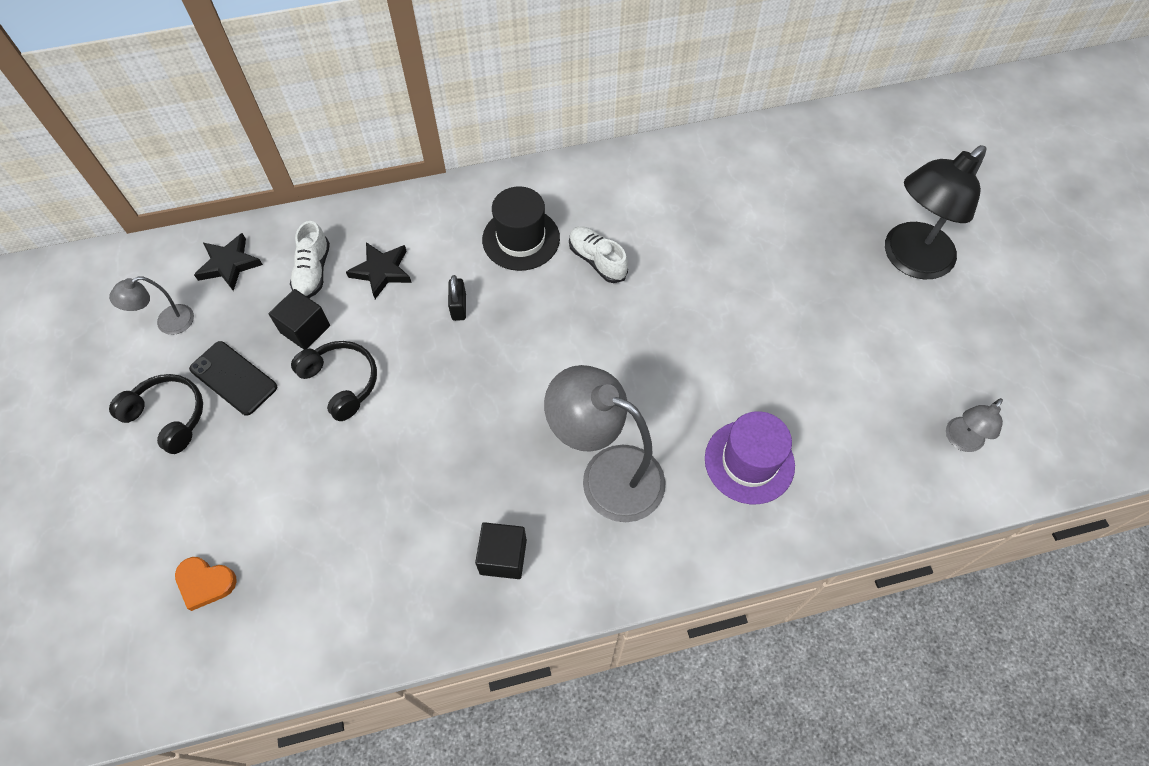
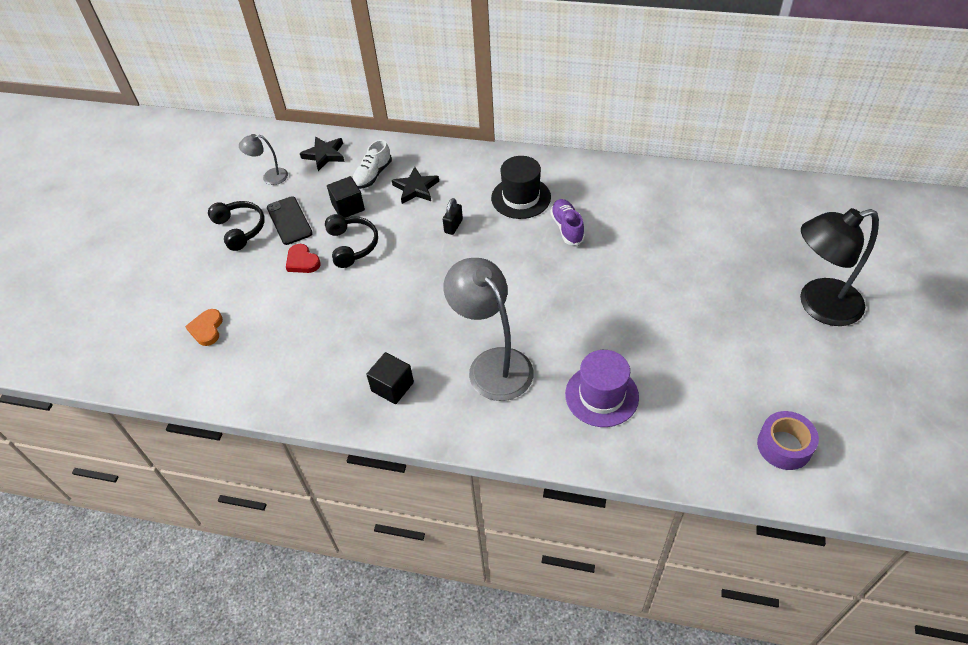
camera: 30 degrees right, 10 degrees down
orange heart [175,557,237,611] -> orange heart turned 45 degrees clockwise [185,309,223,346]
white shoe [569,226,628,283] -> purple shoe [550,199,585,246]
grey lamp [946,398,1003,452] -> purple tape [757,411,819,470]
none -> red heart [286,244,321,273]

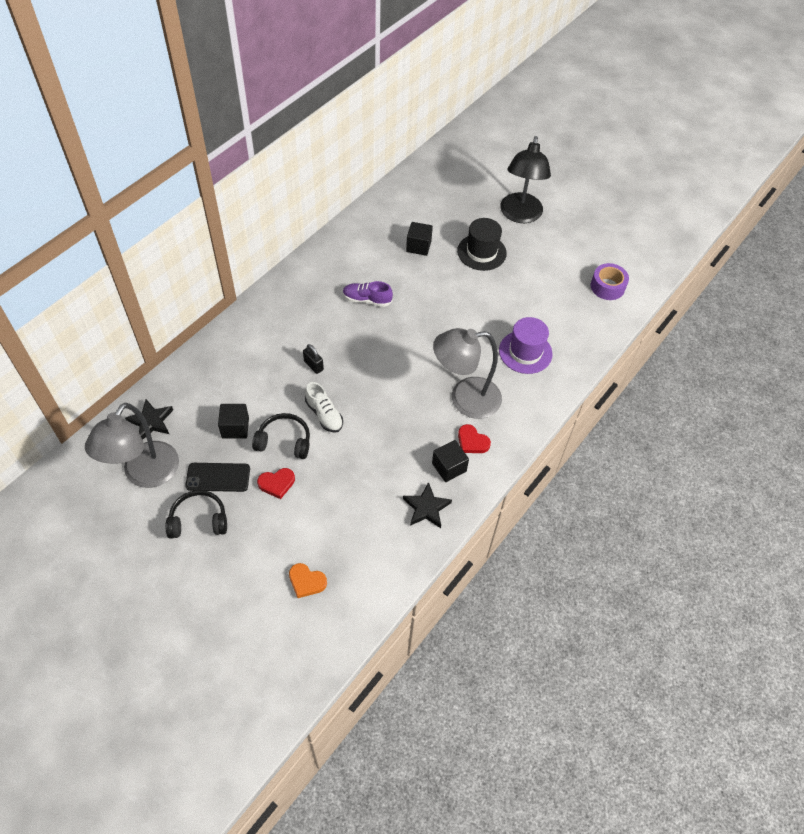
camera: 70 degrees left, 5 degrees up
grey lamp [239,134,288,185] -> grey lamp [85,403,179,488], size x2.07
white shoe [352,140,392,189] -> white shoe moved to [305,382,343,433]
black star [392,167,439,204] -> black star moved to [403,482,452,528]
black hat [491,156,551,219] -> black hat moved to [457,218,507,271]
none -> black cube [406,222,433,256]
none -> red heart [458,424,491,453]

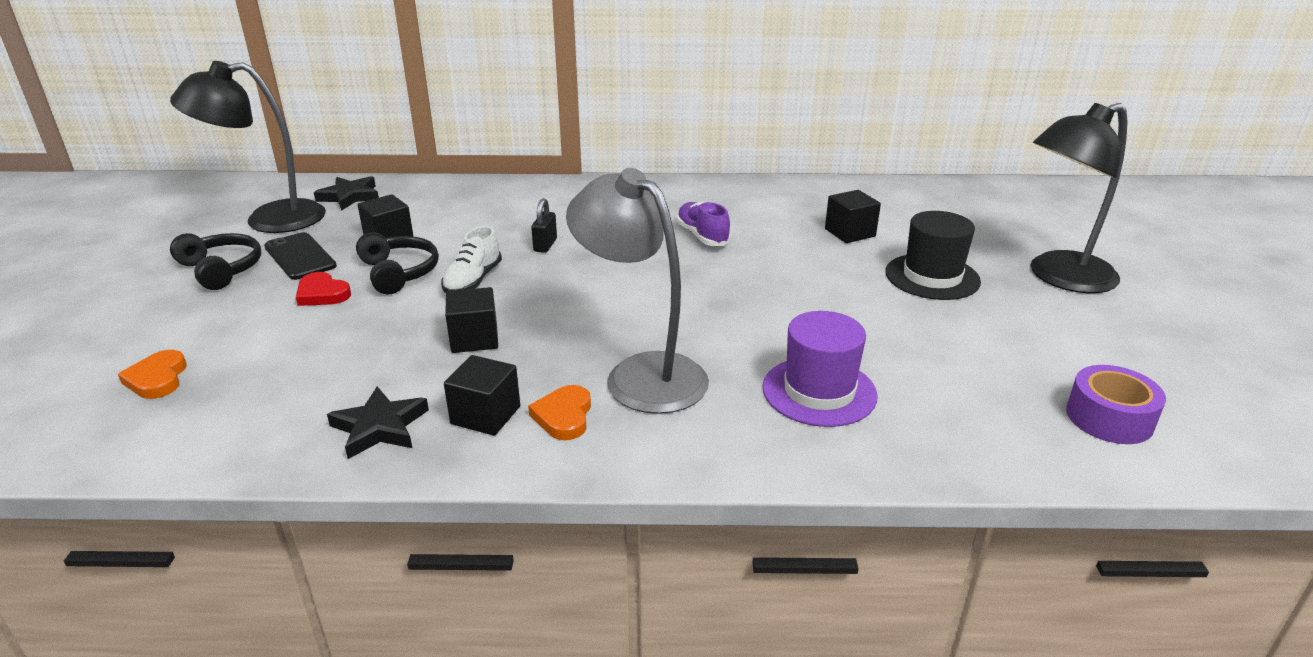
camera: 55 degrees right, 25 degrees down
grey lamp [85,403,179,488] -> black lamp [170,61,326,233]
red heart [458,424,491,453] -> orange heart [528,385,591,440]
none -> black cube [445,287,498,353]

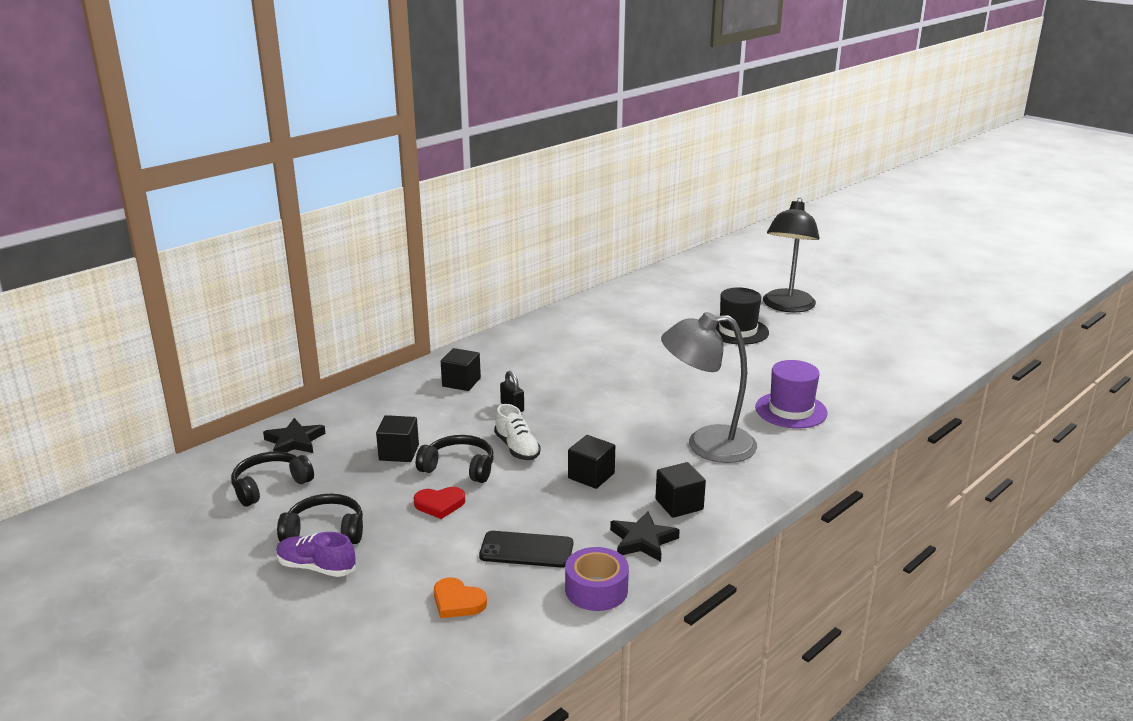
camera: 45 degrees left, 5 degrees down
black lamp [170,61,326,233] -> black headphones [231,452,314,506]
black phone [264,232,337,280] -> black phone moved to [479,531,573,568]
orange heart [528,385,591,440] -> none
purple shoe [676,201,731,246] -> purple shoe moved to [276,532,356,577]
black cube [825,190,881,243] -> black cube moved to [441,348,481,391]
purple tape [1066,365,1166,444] -> purple tape moved to [565,547,629,611]

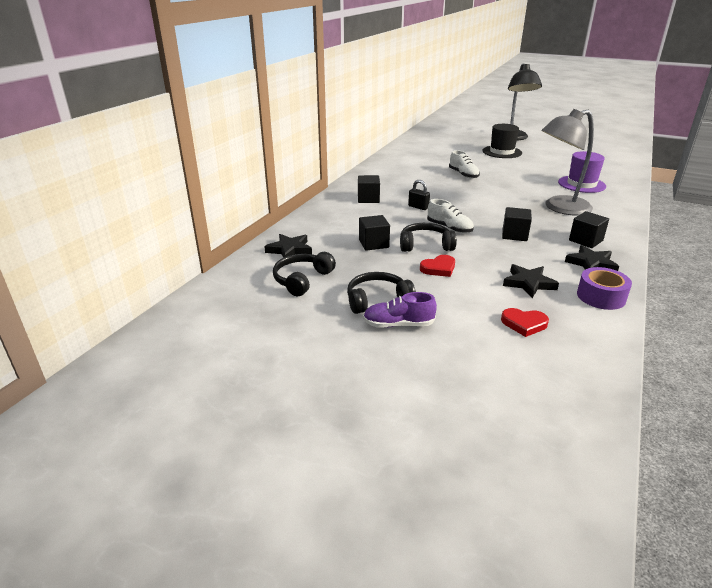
camera: 20 degrees left, 5 degrees up
orange heart [434,577,487,618] -> red heart [501,308,549,337]
black phone [479,531,573,568] -> black star [503,264,559,298]
none -> white shoe [449,150,480,179]

